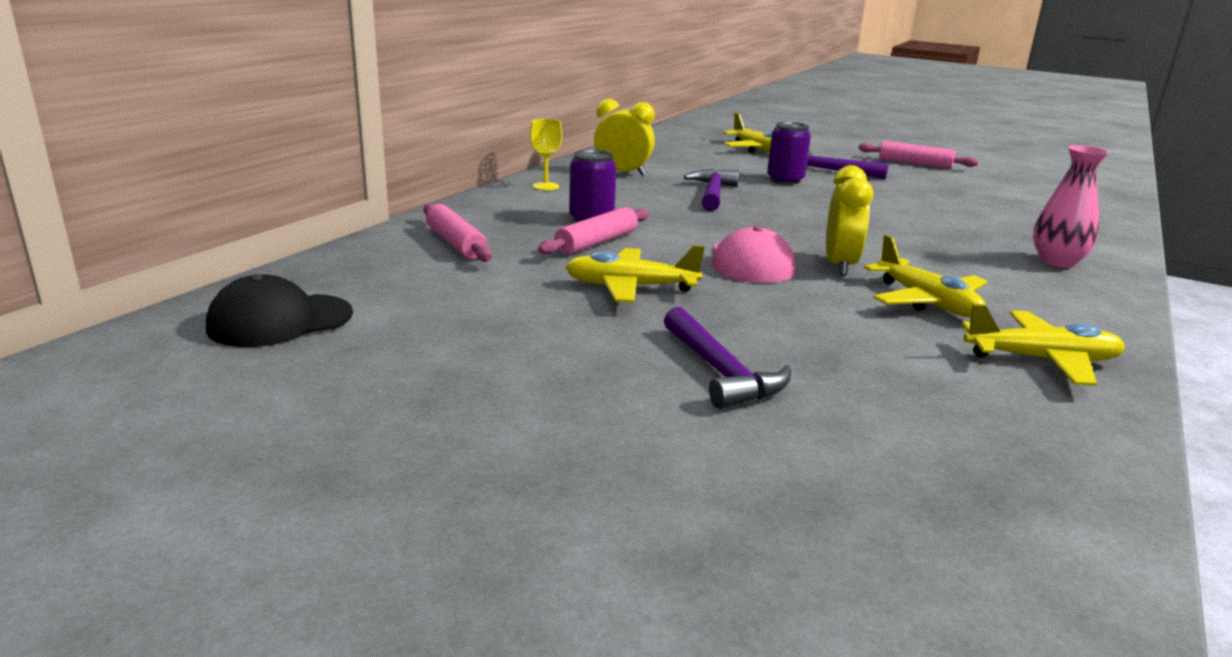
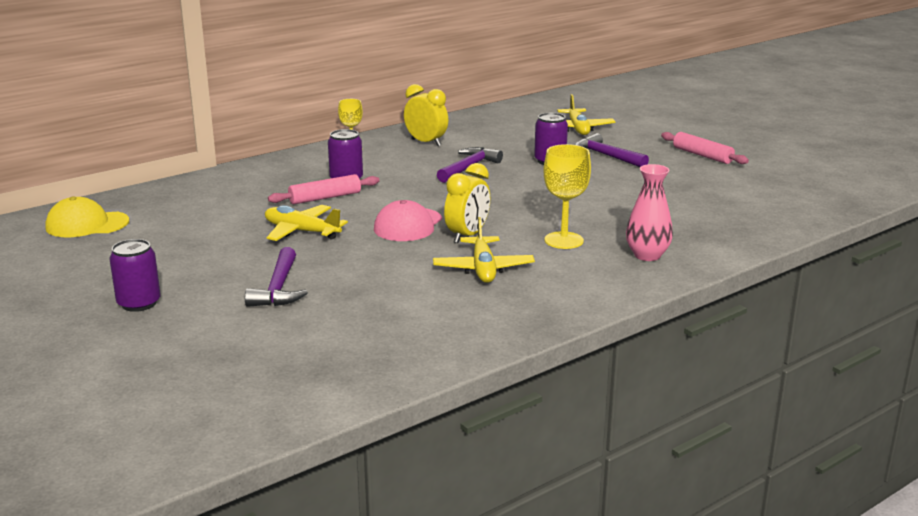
camera: 25 degrees right, 0 degrees up
black cap [206,274,353,347] -> yellow cap [45,196,129,237]
pink rolling pin [424,203,492,262] -> none
yellow plane [962,304,1125,386] -> none
none -> purple can [109,239,161,312]
none -> yellow goblet [543,144,591,249]

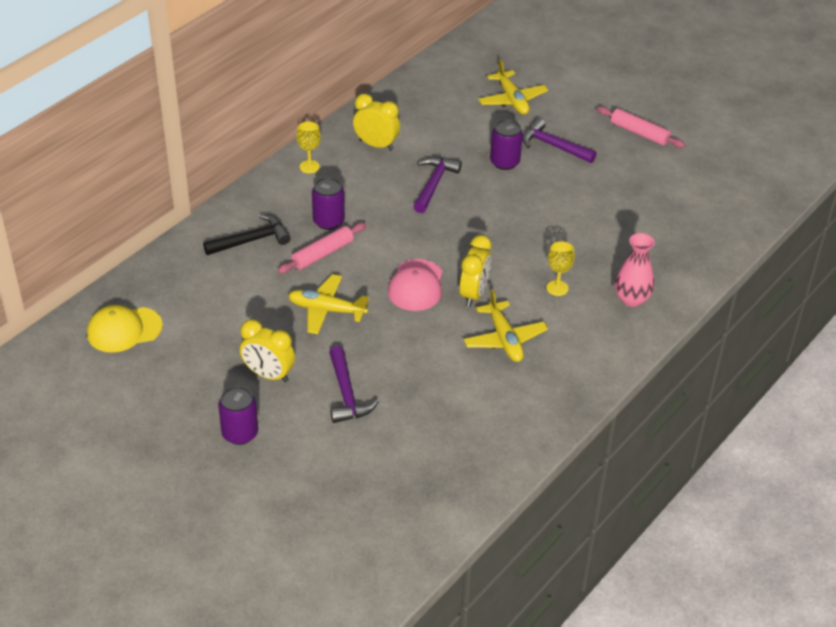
camera: 15 degrees left, 20 degrees up
yellow goblet [543,144,591,249] -> yellow goblet [546,241,575,296], size x0.64
none -> black hammer [203,214,291,255]
none -> yellow clock [240,319,295,383]

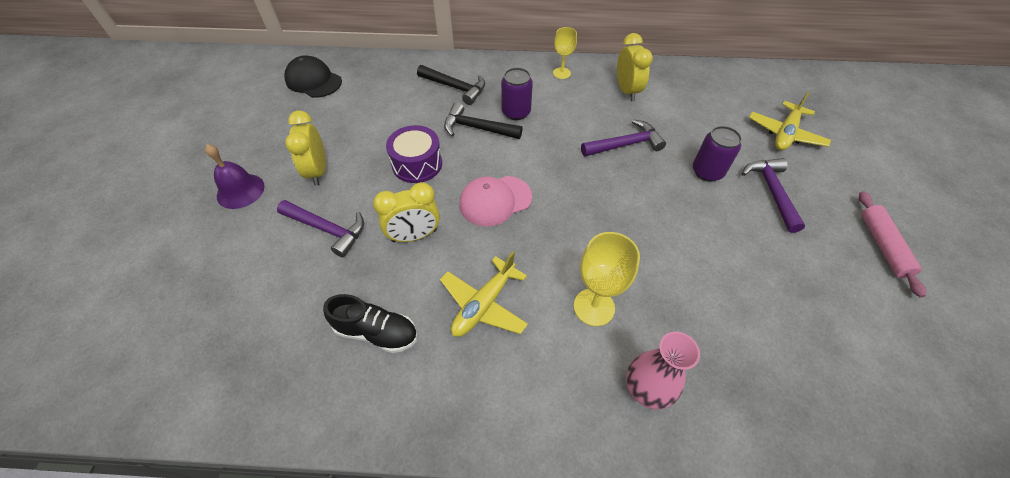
camera: 55 degrees right, 10 degrees up
yellow cap [87,305,163,353] -> black cap [284,55,342,98]
purple can [218,386,258,445] -> purple bell [205,144,265,209]
pink rolling pin [277,222,366,274] -> black hammer [444,102,523,139]
yellow plane [288,274,369,334] -> purple drum [386,125,442,183]
purple hammer [329,346,379,423] -> purple hammer turned 105 degrees counterclockwise [277,200,364,257]
yellow clock [459,235,491,307] -> yellow clock moved to [373,182,440,242]
yellow goblet [546,241,575,296] -> yellow goblet [574,232,640,326], size x1.55
none -> black shoe [323,294,417,353]

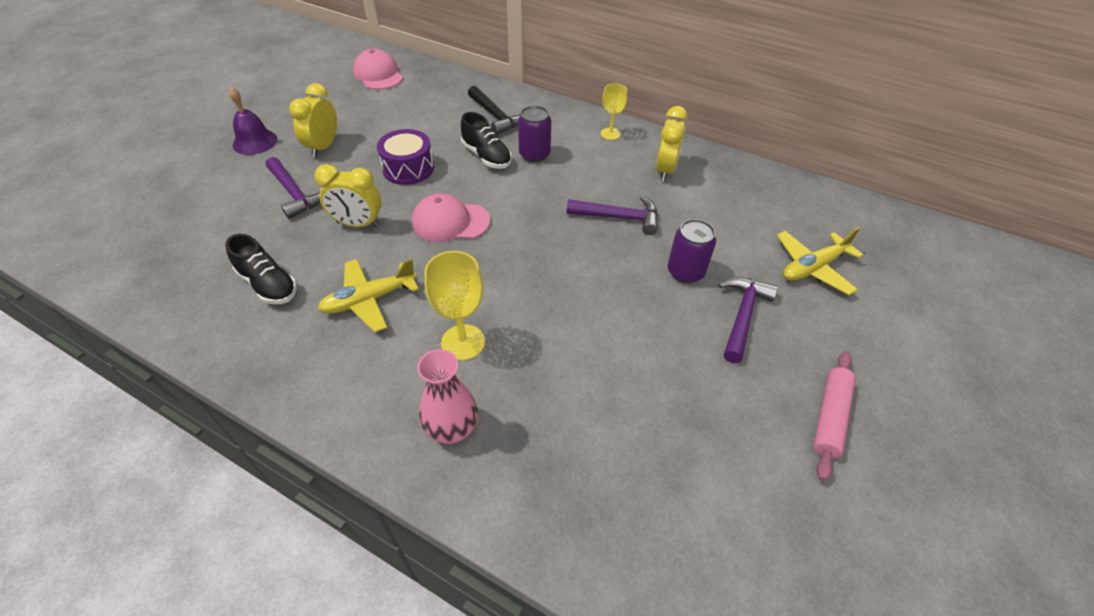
camera: 25 degrees right, 5 degrees down
black cap [284,55,342,98] -> pink cap [353,49,403,90]
black hammer [444,102,523,139] -> black shoe [461,112,512,169]

